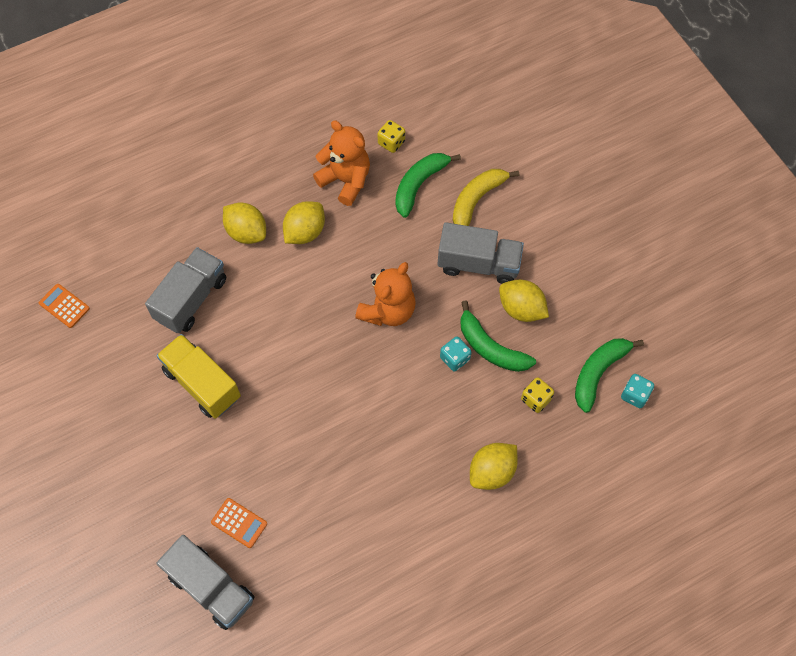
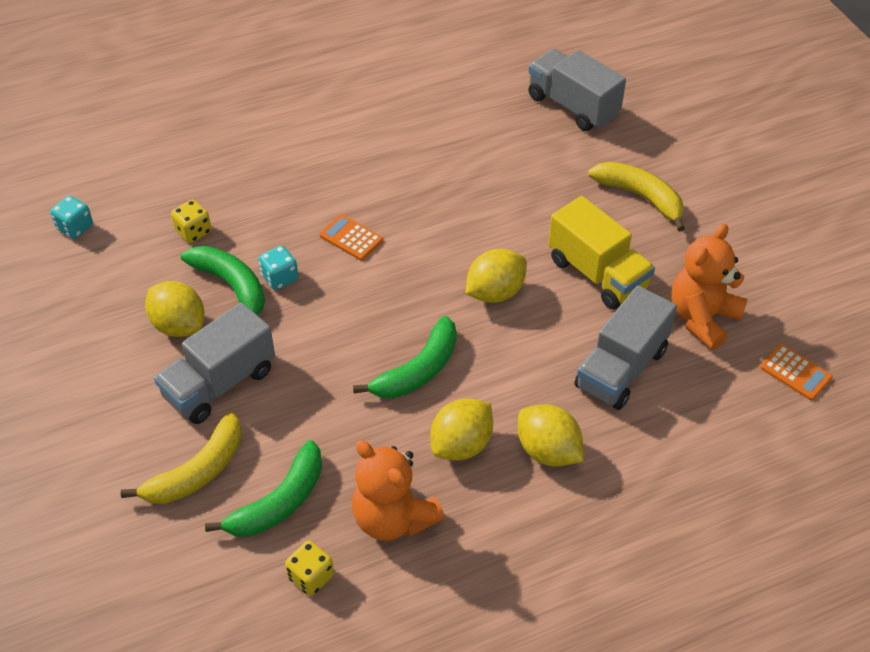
camera: 175 degrees left, 15 degrees down
orange calculator [211,498,267,548] -> orange calculator moved to [319,214,383,261]
orange teddy bear [355,262,416,326] -> orange teddy bear moved to [671,224,748,350]
grey truck [437,222,524,284] -> grey truck turned 60 degrees counterclockwise [154,302,275,424]
yellow lemon [470,443,518,490] -> yellow lemon moved to [465,249,527,303]
green banana [575,338,644,413] -> green banana moved to [353,316,457,398]
none -> yellow banana [588,162,685,231]

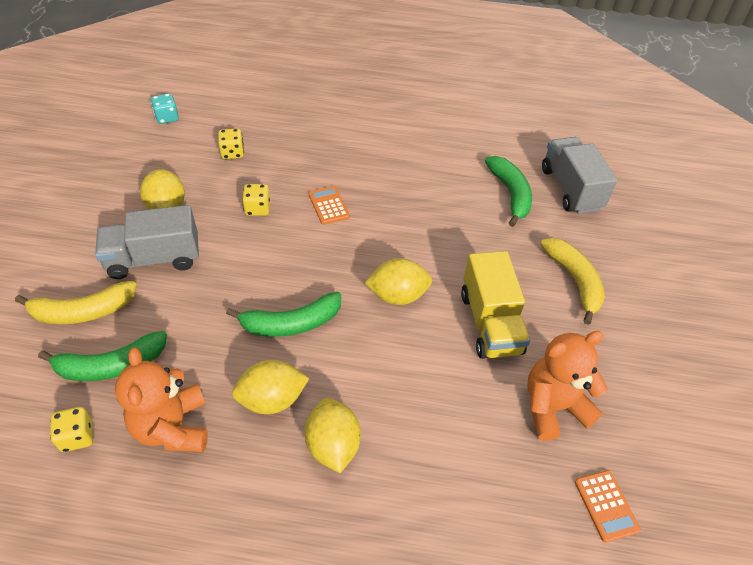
camera: 30 degrees right, 0 degrees up
green banana [181,246,265,315] -> green banana moved to [485,156,532,227]
turquoise dice [258,245,298,290] -> yellow dice [242,184,270,216]
grey truck [574,285,677,410] -> none

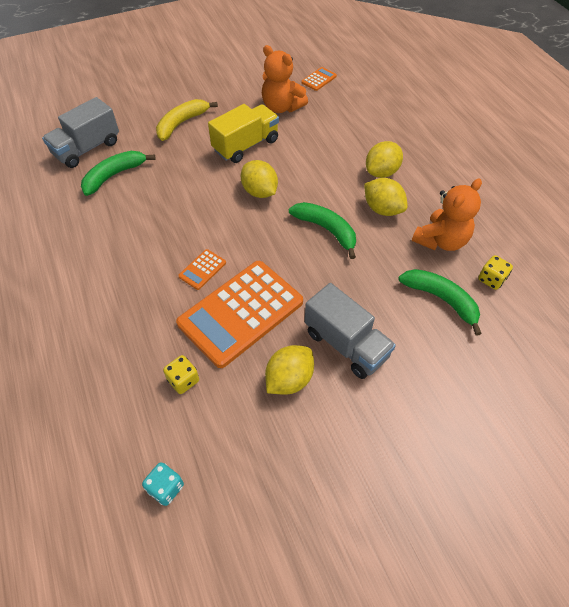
camera: 120 degrees left, 5 degrees up
yellow banana [15,281,137,324] -> none
yellow dice [242,184,270,216] -> orange calculator [176,261,303,368]

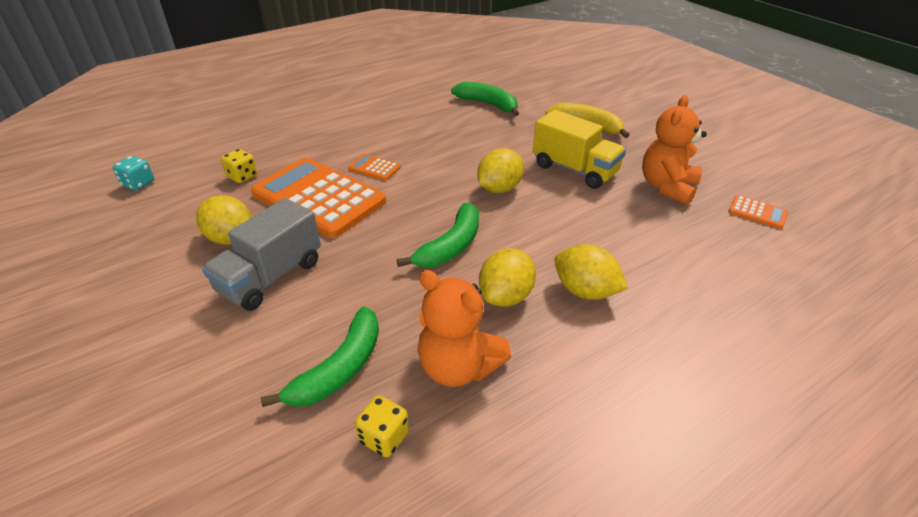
camera: 80 degrees right, 15 degrees down
grey truck [42,97,119,168] -> none

